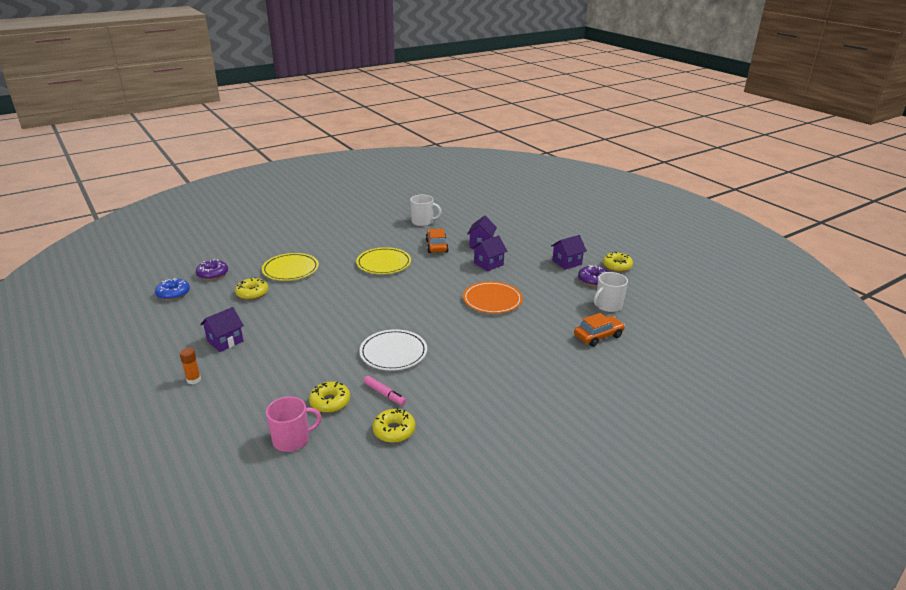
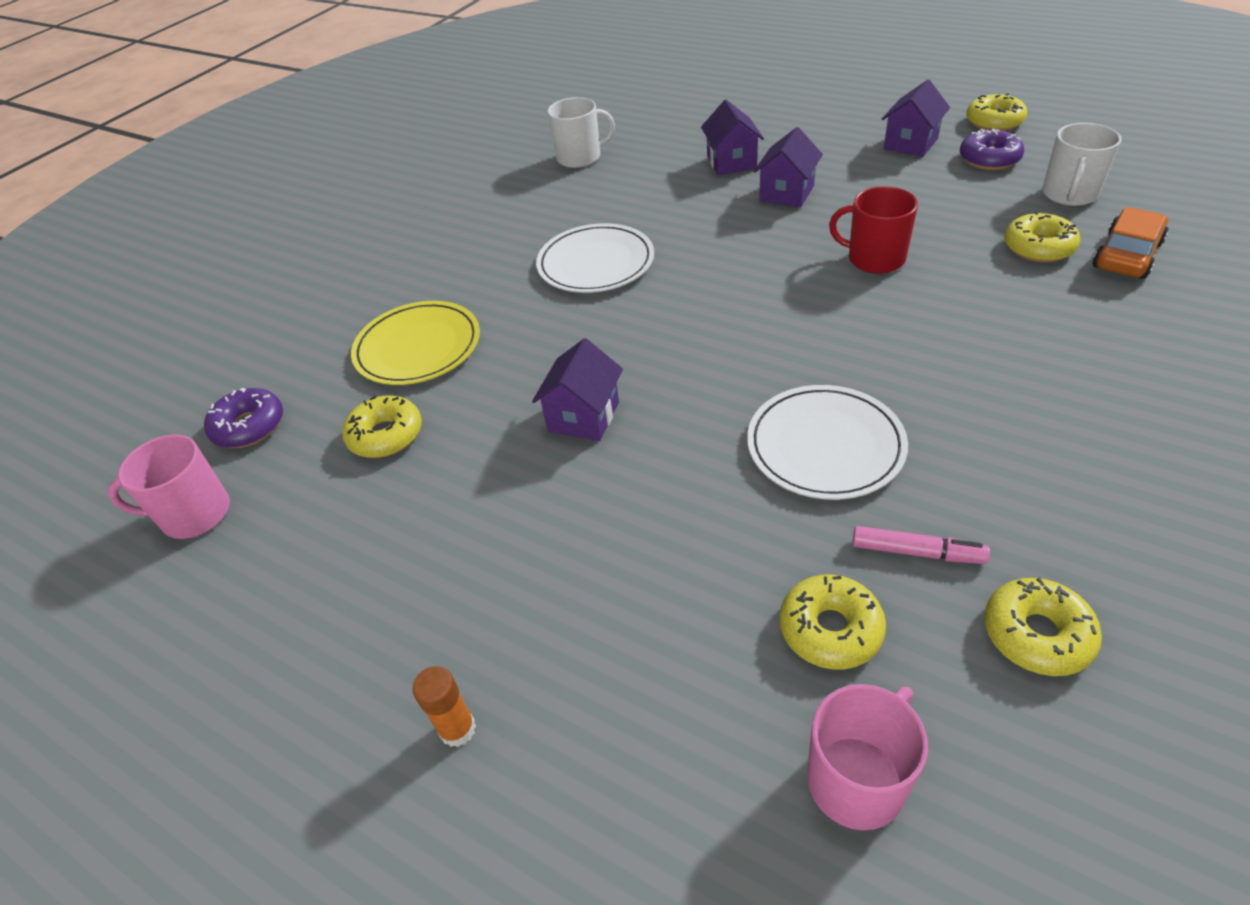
camera: 20 degrees left, 15 degrees up
blue donut [155,278,190,300] -> pink mug [108,434,230,539]
purple house [200,307,244,352] -> purple house moved to [532,338,623,441]
yellow plate [356,247,411,274] -> white plate [536,223,654,293]
orange car [426,229,449,253] -> none
orange plate [463,281,523,314] -> red mug [829,186,918,274]
none -> yellow donut [1004,211,1080,262]

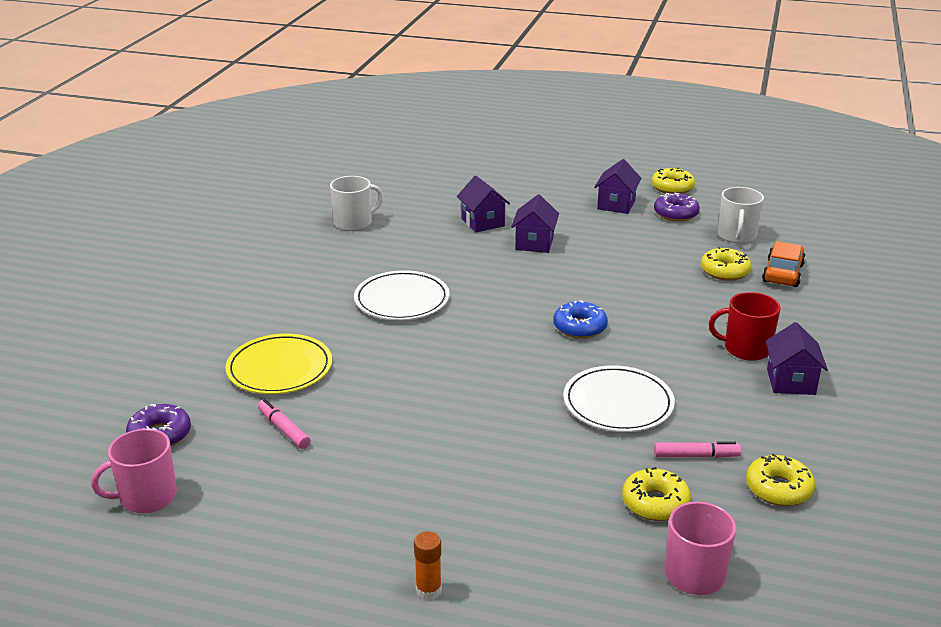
camera: 20 degrees left, 15 degrees down
yellow donut [342,396,422,458] -> pink marker [258,399,311,449]
purple house [532,338,623,441] -> purple house moved to [766,322,828,395]
red mug [829,186,918,274] -> red mug moved to [709,292,781,361]
none -> blue donut [553,300,608,339]

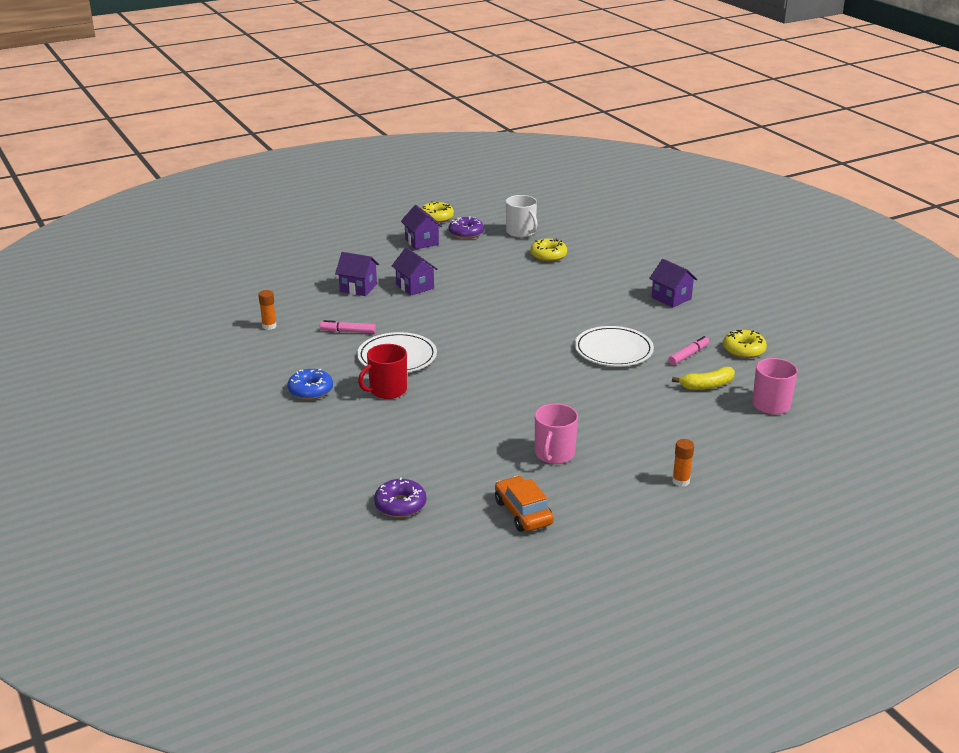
camera: 45 degrees left, 0 degrees up
pink mug [91,429,177,513] -> pink mug moved to [535,403,578,464]
yellow plate [225,334,332,394] -> none
pink marker [258,399,311,449] -> pink marker moved to [320,320,376,333]
white mug [330,176,383,231] -> orange glue stick [258,290,277,330]
blue donut [553,300,608,339] -> blue donut moved to [287,368,333,400]
yellow donut [622,467,691,521] -> yellow banana [672,367,735,390]
red mug [709,292,781,361] -> red mug moved to [358,344,407,399]
orange car [762,241,806,287] -> orange car moved to [495,476,554,532]

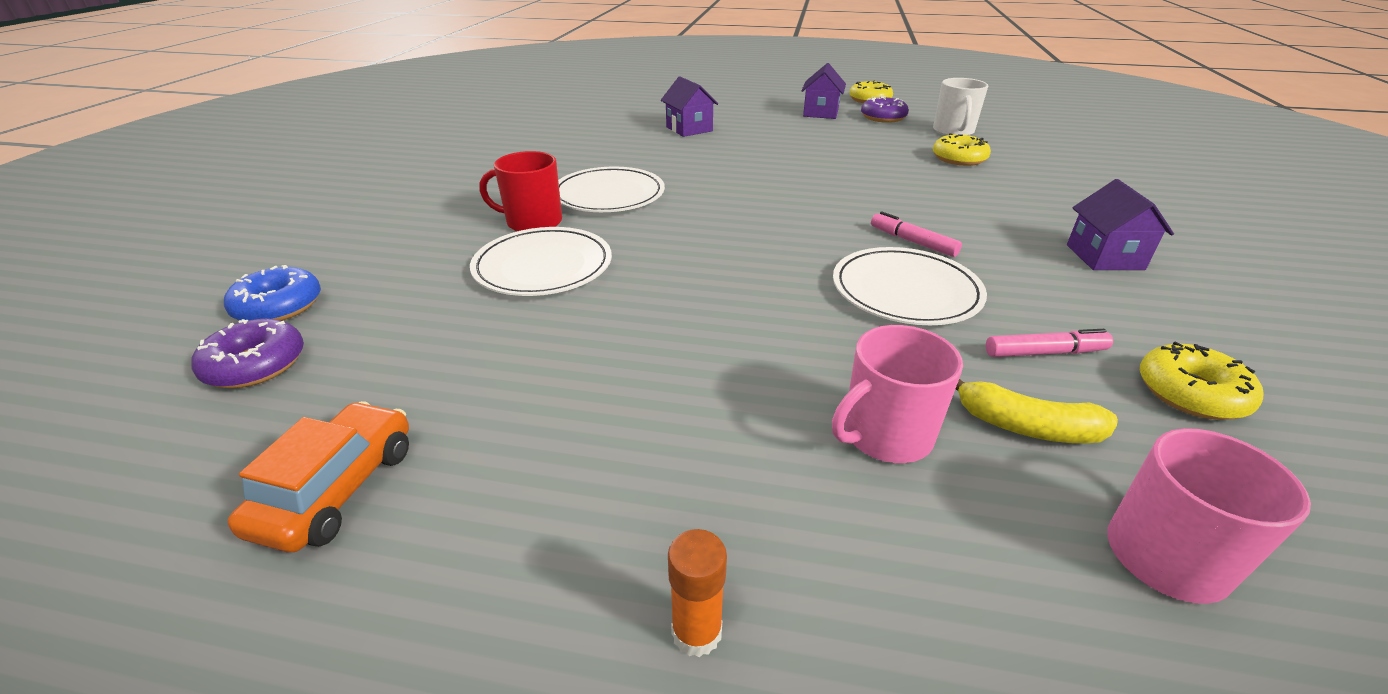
camera: 40 degrees right, 5 degrees up
orange glue stick [258,290,277,330] -> none
blue donut [287,368,333,400] -> blue donut moved to [224,265,321,321]
pink marker [320,320,376,333] -> pink marker moved to [871,211,962,257]
purple house [392,247,438,296] -> none
pink mug [535,403,578,464] -> pink mug moved to [832,325,963,463]
none -> white plate [470,227,612,296]

